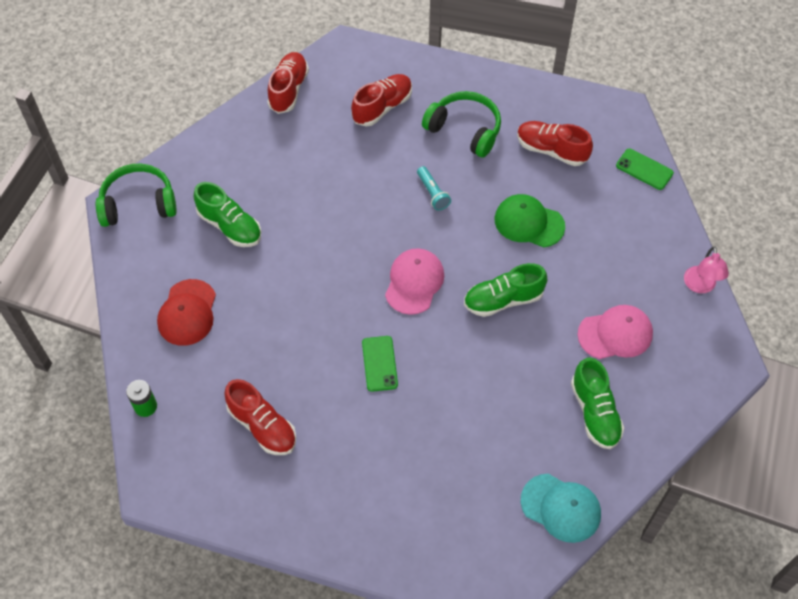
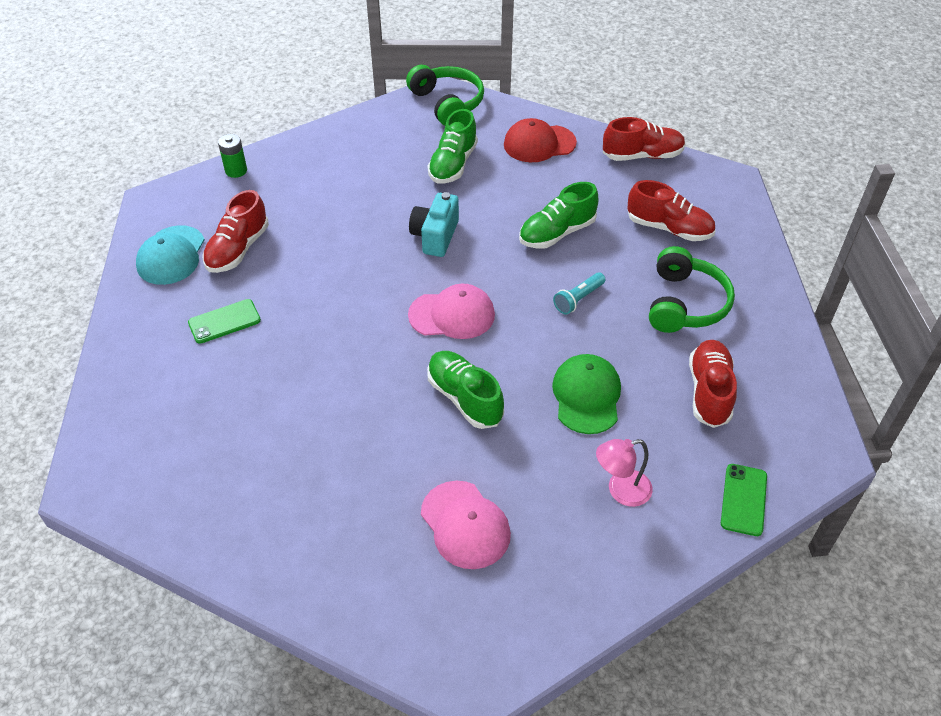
camera: 70 degrees right, 10 degrees down
red cap [157,279,216,346] -> red cap moved to [504,118,577,162]
green phone [362,336,398,392] -> green phone moved to [188,299,261,344]
turquoise cap [521,474,601,543] -> turquoise cap moved to [136,225,205,285]
green shoe [571,358,624,449] -> green shoe moved to [519,182,598,249]
pink lamp [684,246,729,293] -> pink lamp moved to [596,439,653,507]
none -> turquoise camera [409,192,459,257]

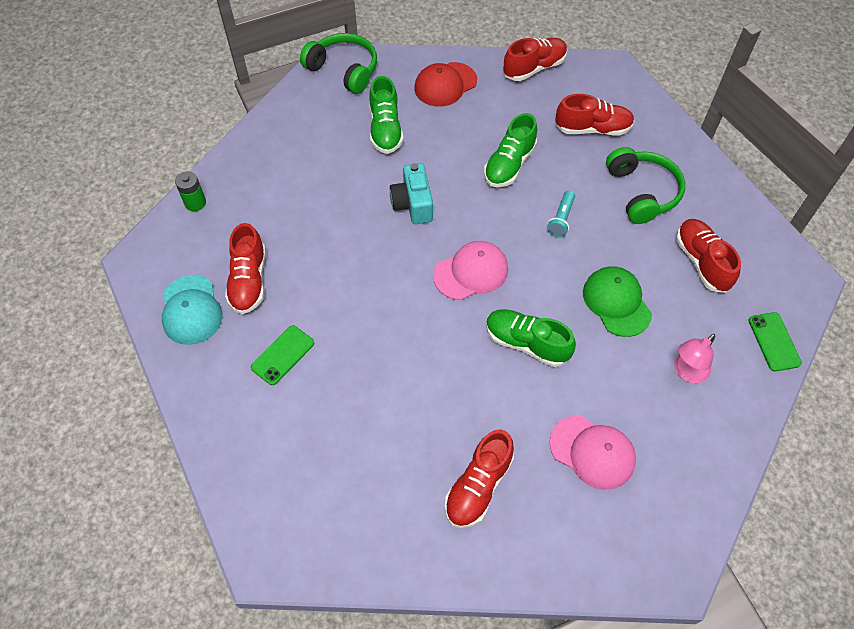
camera: 25 degrees left, 10 degrees up
none -> red shoe [445,429,514,528]

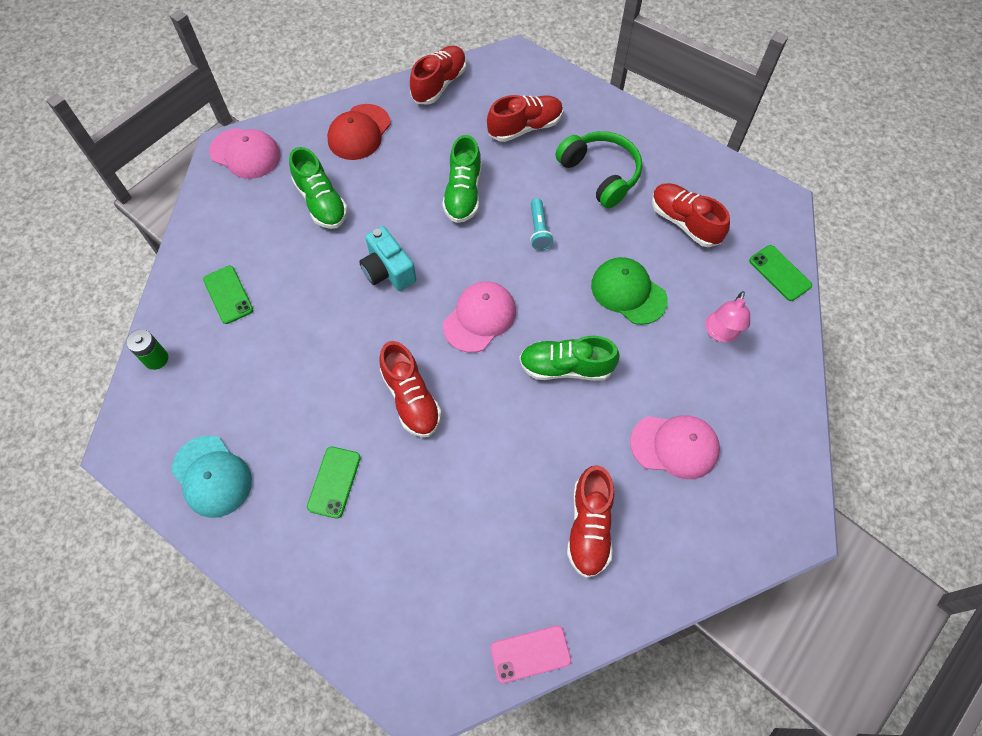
camera: 25 degrees left, 5 degrees up
red shoe [225,223,266,314] -> red shoe moved to [379,341,441,437]
green headphones [300,33,377,94] -> pink cap [209,128,281,179]
none -> green phone [203,266,253,324]
none -> pink phone [490,626,571,683]

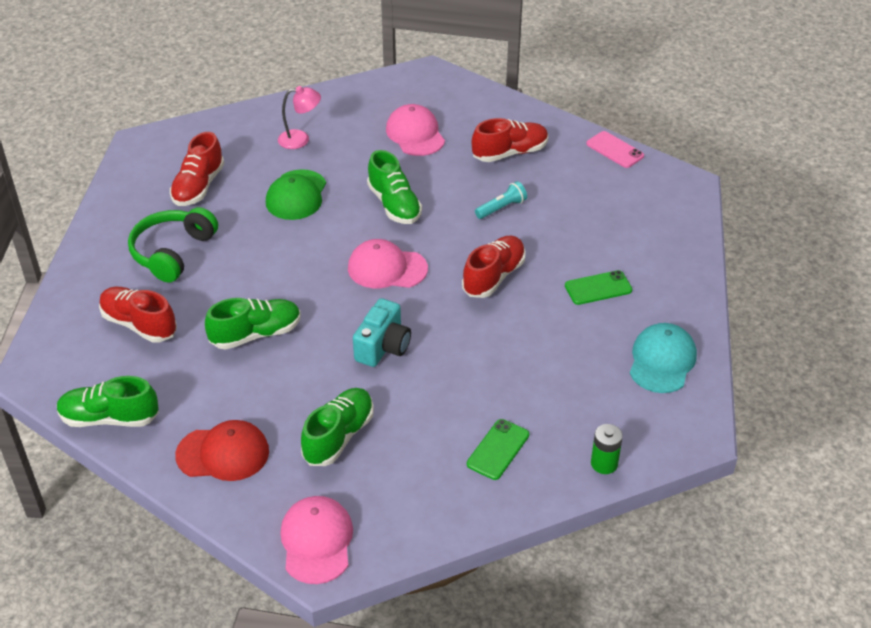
camera: 120 degrees left, 20 degrees down
red shoe [410,45,467,105] -> green shoe [57,376,159,427]
turquoise flashlight [530,198,553,250] -> turquoise flashlight moved to [475,181,527,219]
green phone [749,245,812,301] -> none

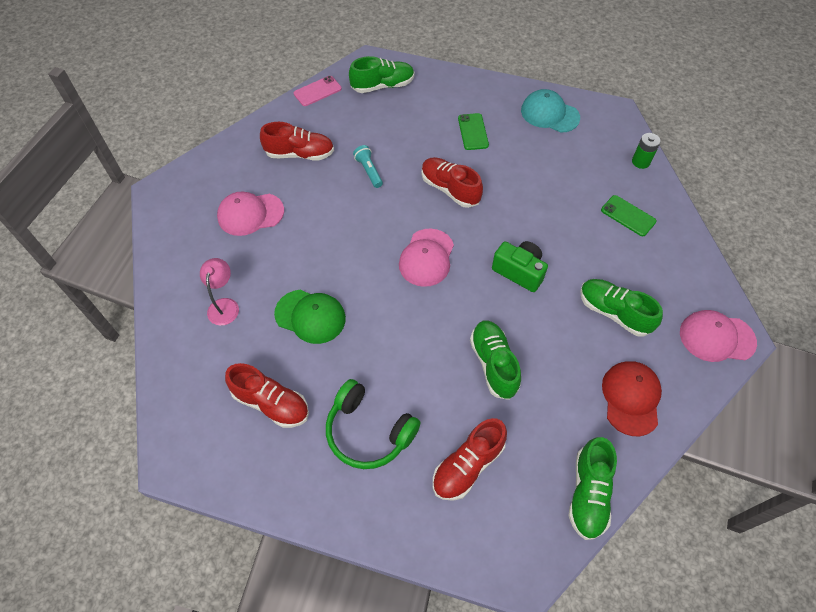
camera: 80 degrees left, 15 degrees up
turquoise camera [353,298,411,367] -> green camera [492,241,548,292]
green shoe [367,150,422,224] -> green shoe moved to [349,56,415,93]
red shoe [472,118,548,162] -> red shoe turned 105 degrees clockwise [260,122,334,161]

